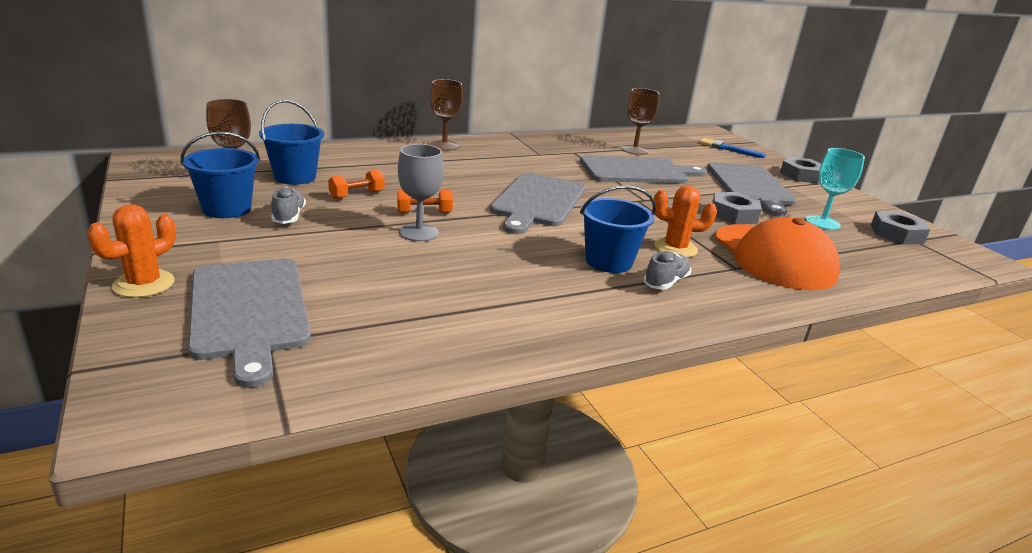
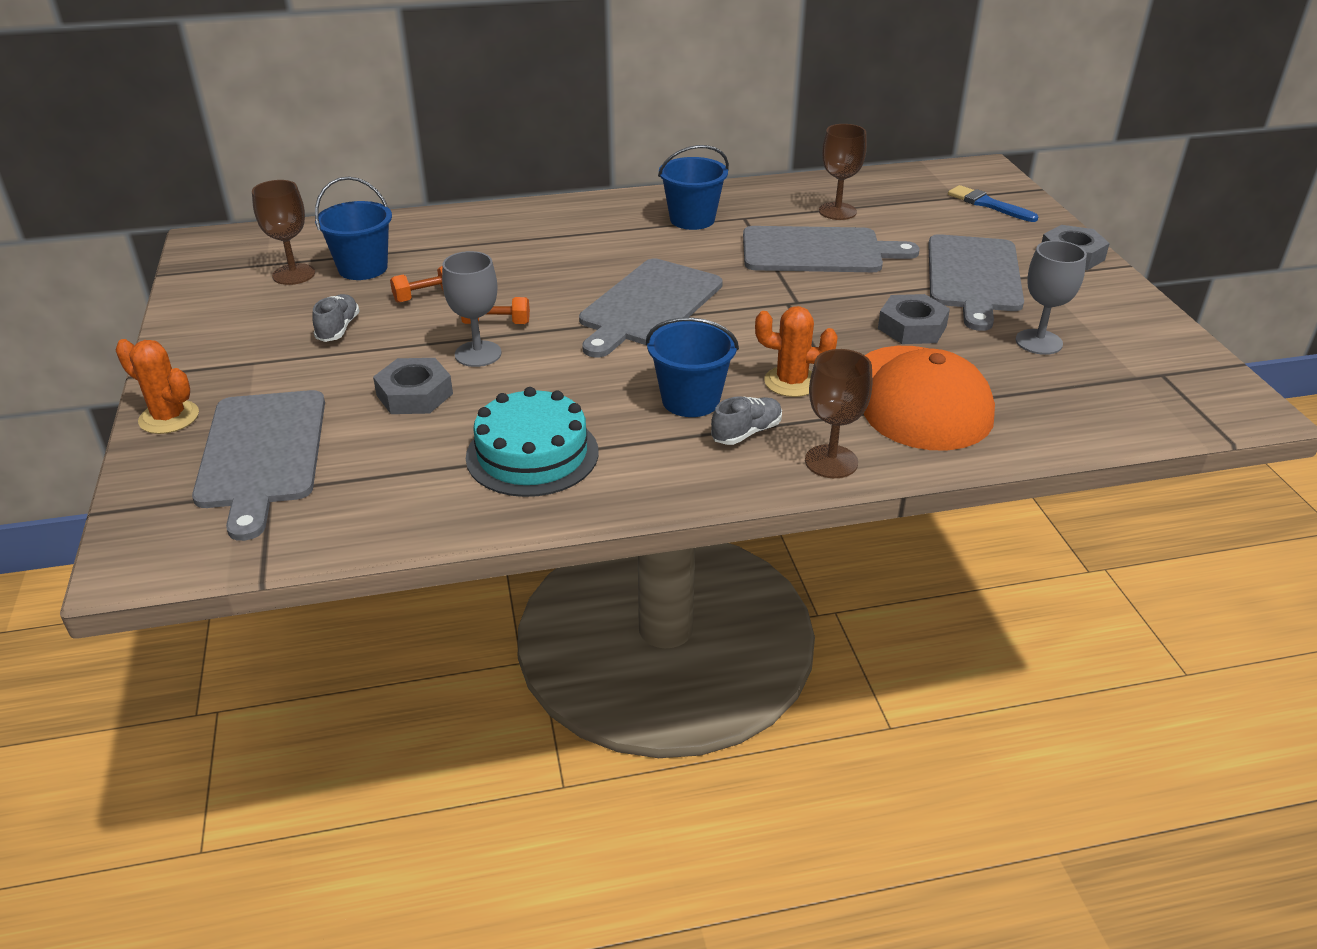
camera: 15 degrees right, 10 degrees up
orange cactus [87,204,176,298] -> orange cactus turned 75 degrees clockwise [115,339,199,434]
blue bucket [181,132,260,218] -> blue bucket moved to [658,145,729,230]
brown goblet [430,79,463,151] -> brown goblet moved to [805,349,872,478]
turquoise goblet [806,148,865,230] -> grey goblet [1015,240,1087,355]
grey nut [871,211,930,245] -> grey nut moved to [373,358,453,414]
none -> turquoise cake [466,387,599,497]

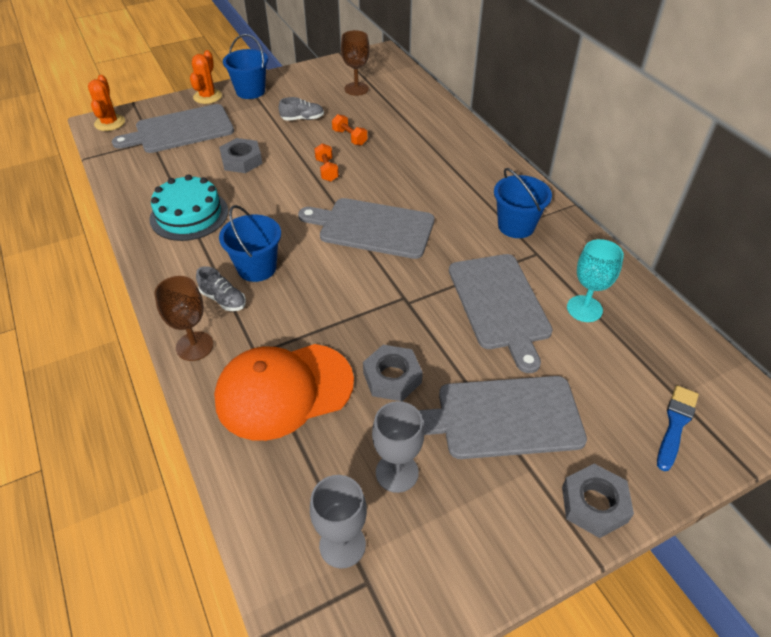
camera: 75 degrees right, 10 degrees up
blue bucket [315,176,392,280] -> blue bucket moved to [223,34,268,99]
grey goblet [442,251,502,367] -> grey goblet moved to [310,475,367,568]
orange cactus [755,306,838,397] -> orange cactus moved to [88,75,125,131]
brown goblet [819,124,867,220] -> turquoise goblet [567,239,624,322]

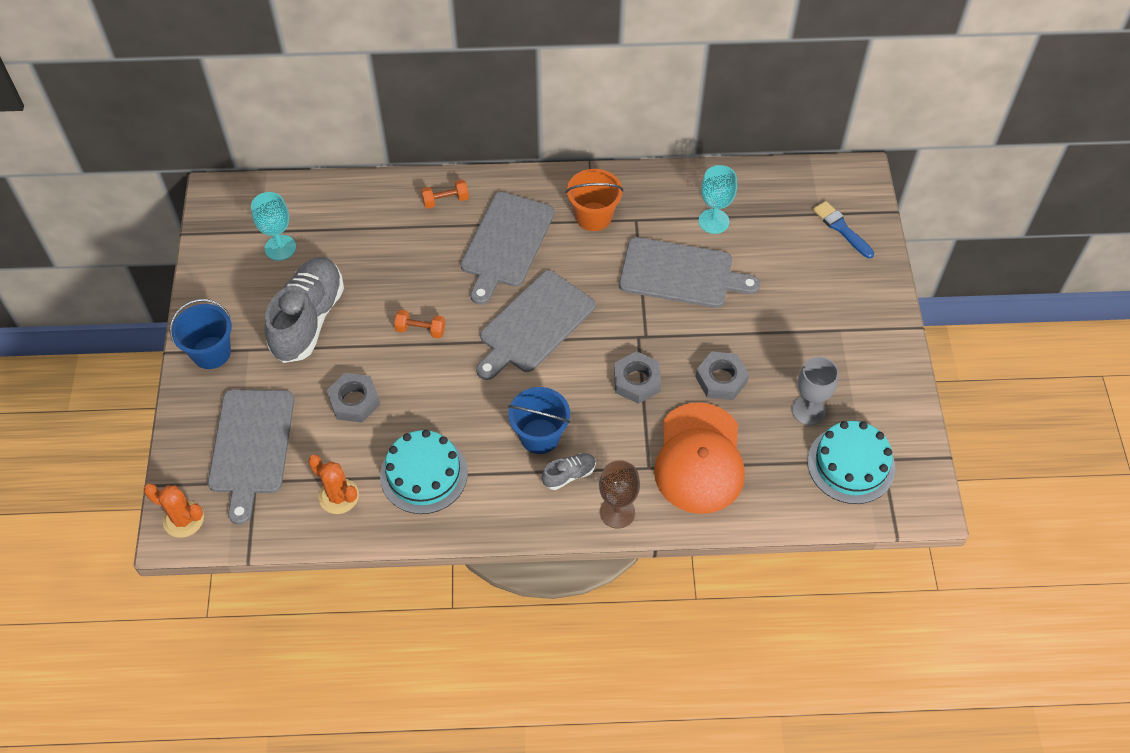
camera: 65 degrees left, 10 degrees up
orange cactus [190,50,222,104] -> orange cactus moved to [308,454,359,514]
grey shoe [279,97,324,121] -> grey shoe [265,257,344,363], size x2.27
grey goblet [310,475,367,568] -> turquoise cake [807,421,895,504]
orange dumbbell [332,114,367,145] -> orange dumbbell moved to [421,179,469,209]
brown goblet [341,30,369,96] -> turquoise goblet [251,192,296,261]
grey cutting board [418,376,587,459] -> grey cutting board moved to [461,192,555,305]
blue bucket [494,168,552,238] -> orange bucket [566,169,624,231]
grey nut [562,464,634,538] -> grey nut moved to [614,351,661,404]

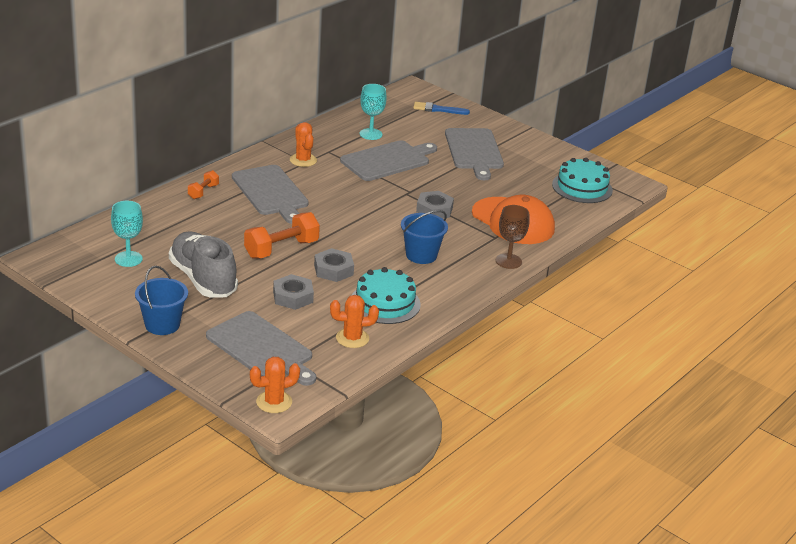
camera: 50 degrees left, 25 degrees down
orange dumbbell [394,310,445,338] -> orange dumbbell [244,212,320,259], size x1.86
grey cutting board [476,270,596,380] -> grey cutting board moved to [445,128,504,180]
grey shoe [542,453,596,490] -> none
orange bucket [566,169,624,231] -> orange cactus [290,122,317,167]
grey nut [696,351,749,400] -> grey nut moved to [314,248,354,282]
grey goblet [792,357,839,425] -> none

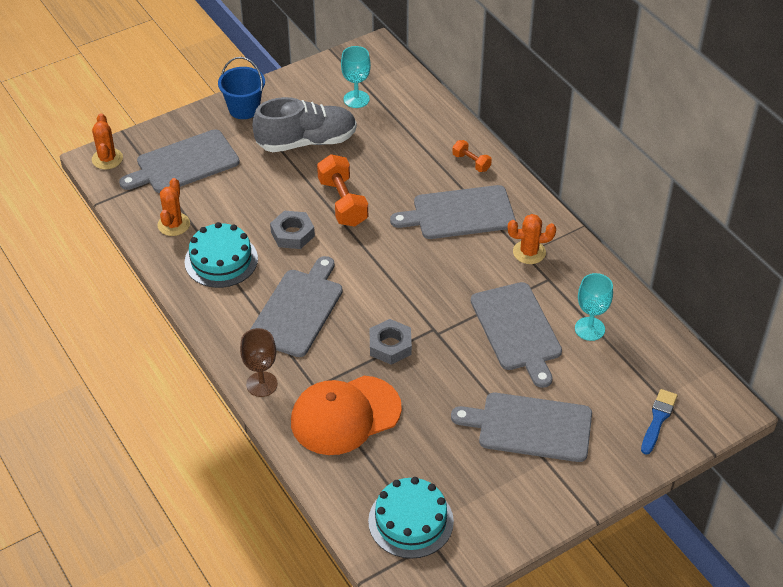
camera: 110 degrees right, 15 degrees up
grey nut [273,274,314,310] -> none
blue bucket [401,210,448,264] -> grey cutting board [250,256,343,357]

